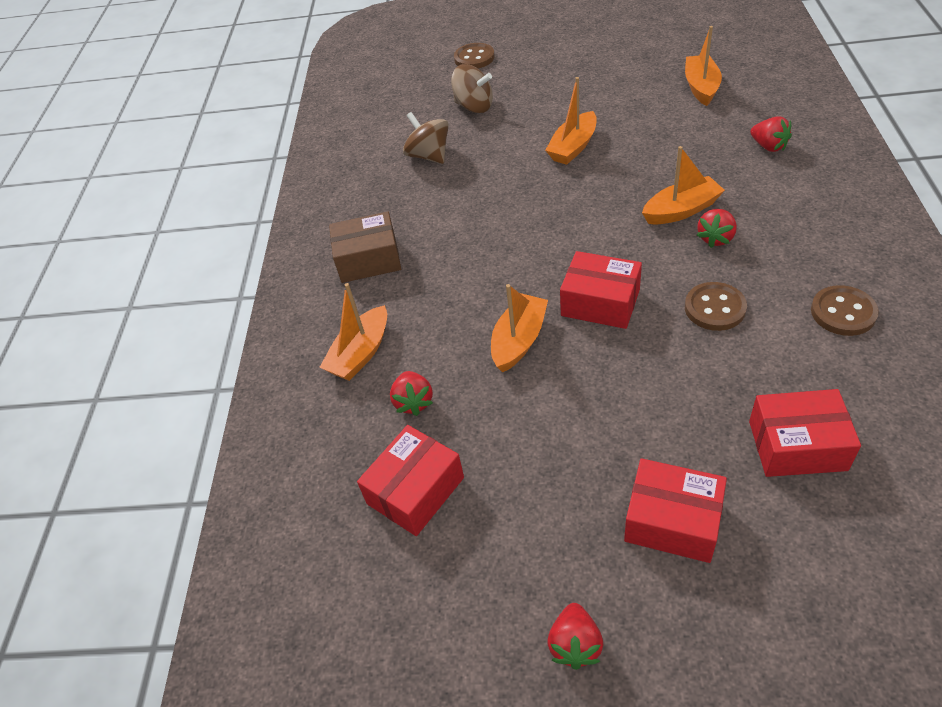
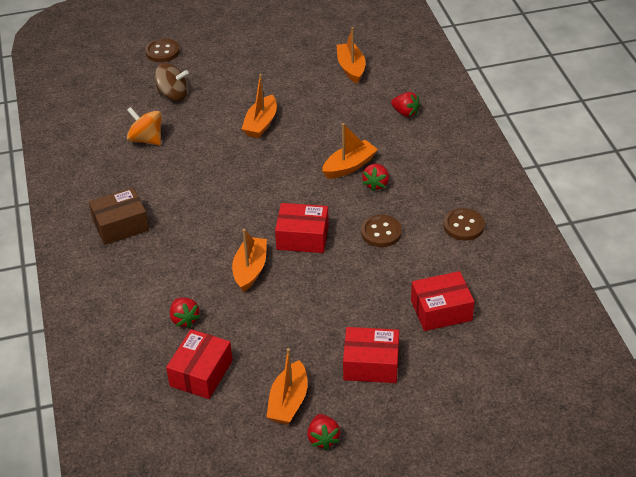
camera: 20 degrees left, 5 degrees down
orange boat [319,283,387,381] -> orange boat moved to [267,348,308,425]
brown spinning top [403,112,449,164] -> orange spinning top [127,107,162,145]

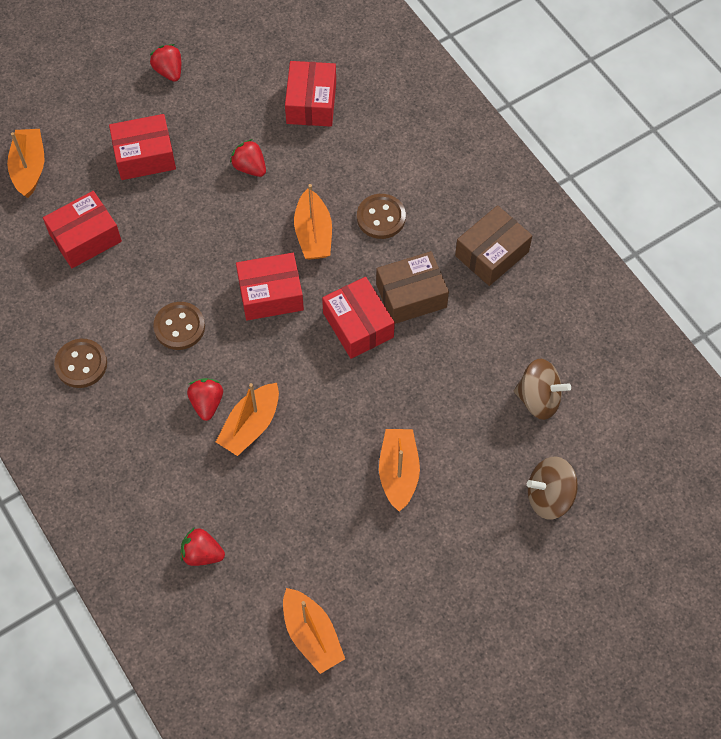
camera: 160 degrees right, 20 degrees up
orange spinning top [127,107,162,145] -> brown spinning top [514,359,571,420]
brown button [145,38,180,62] -> brown button moved to [357,194,406,239]
red strawberry [170,297,200,328] -> red strawberry moved to [230,139,266,177]
orange boat [267,348,308,425] -> orange boat moved to [7,129,44,198]
none -> red box [322,277,395,359]
none -> brown box [376,251,449,324]

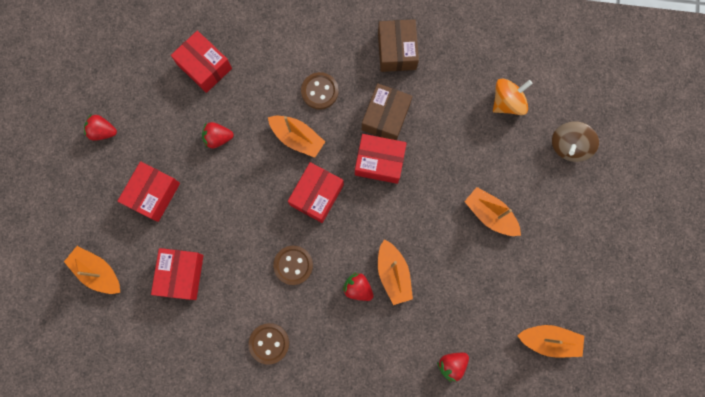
camera: 50 degrees left, 15 degrees up
brown spinning top [514,359,571,420] -> orange spinning top [493,79,533,115]

